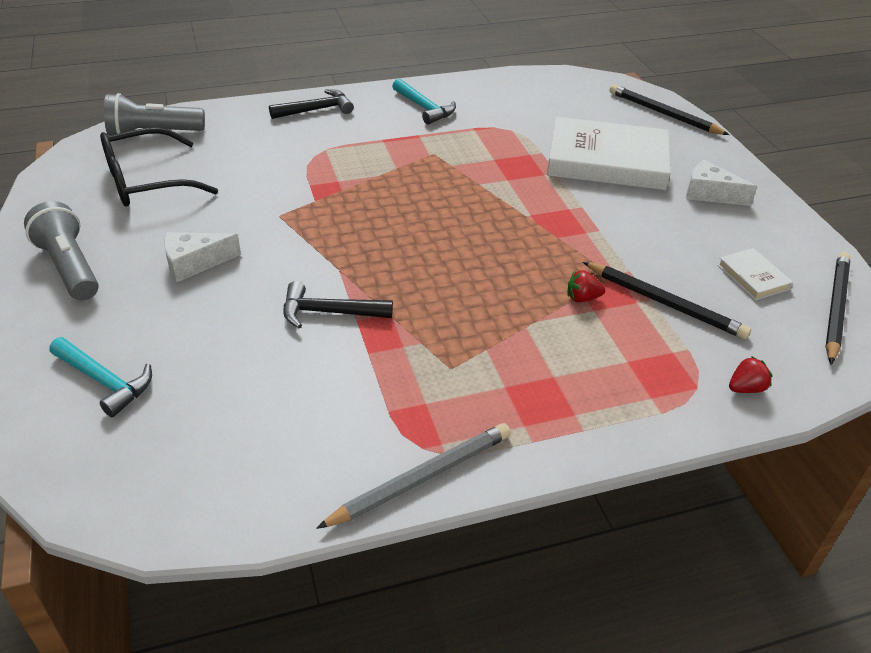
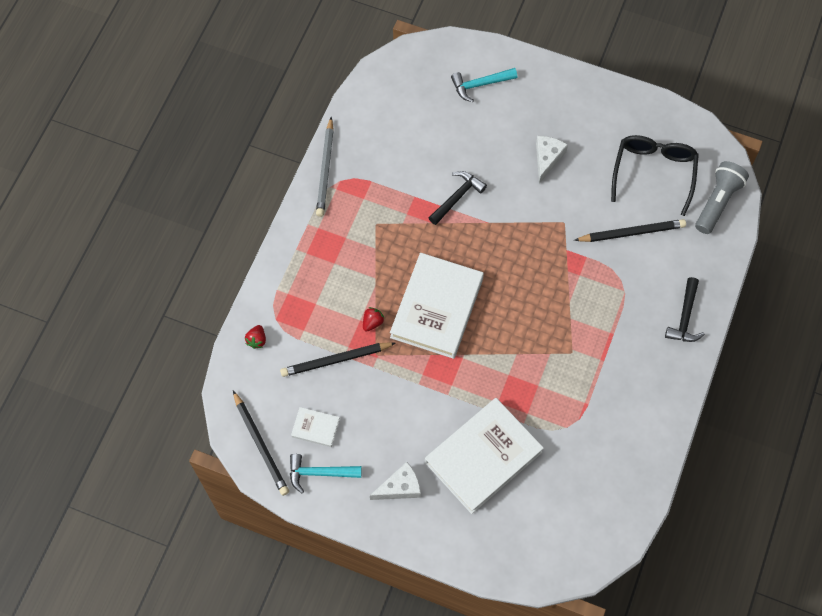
camera: 130 degrees right, 25 degrees up
grey flashlight [24,201,99,300] -> none
turquoise hammer [392,79,456,125] -> turquoise hammer moved to [290,454,362,493]
black pencil [609,84,729,135] -> black pencil moved to [574,219,686,242]
none -> white book [390,253,484,359]

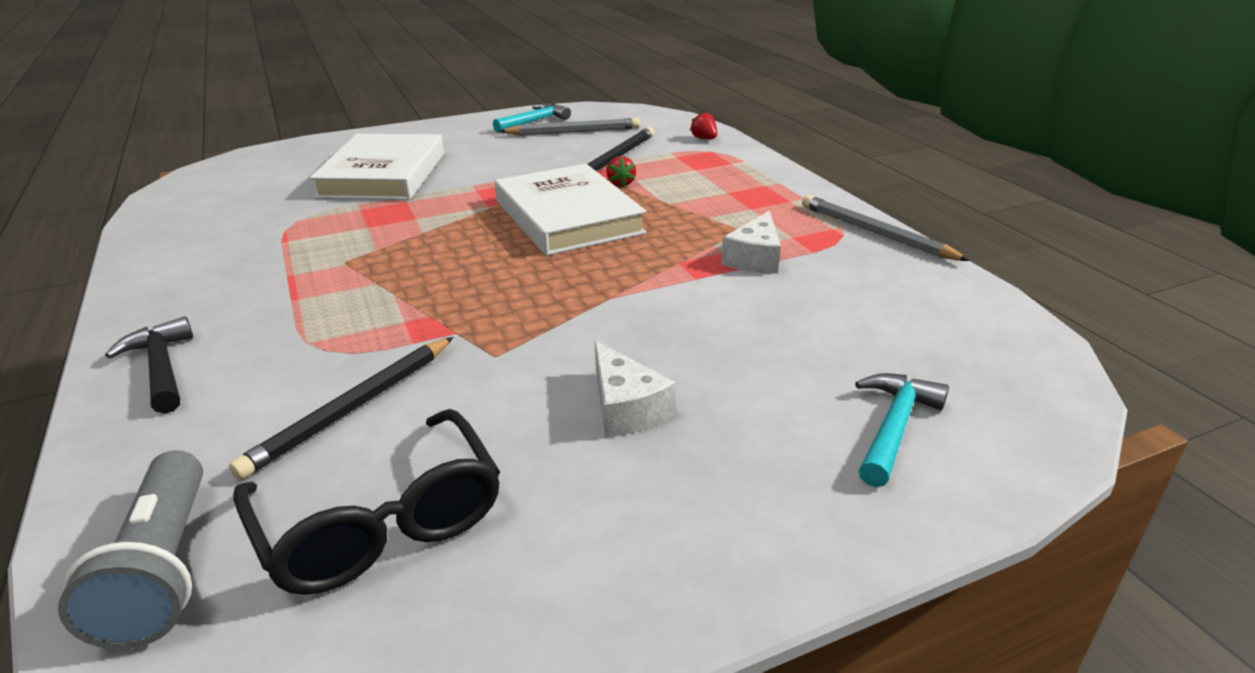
camera: 135 degrees right, 35 degrees down
black pencil [233,391,289,496] -> none
white book [291,407,340,447] -> grey pencil [499,118,640,135]
white cheese [370,462,421,500] -> white cheese moved to [721,211,781,274]
black hammer [428,171,487,225] -> none

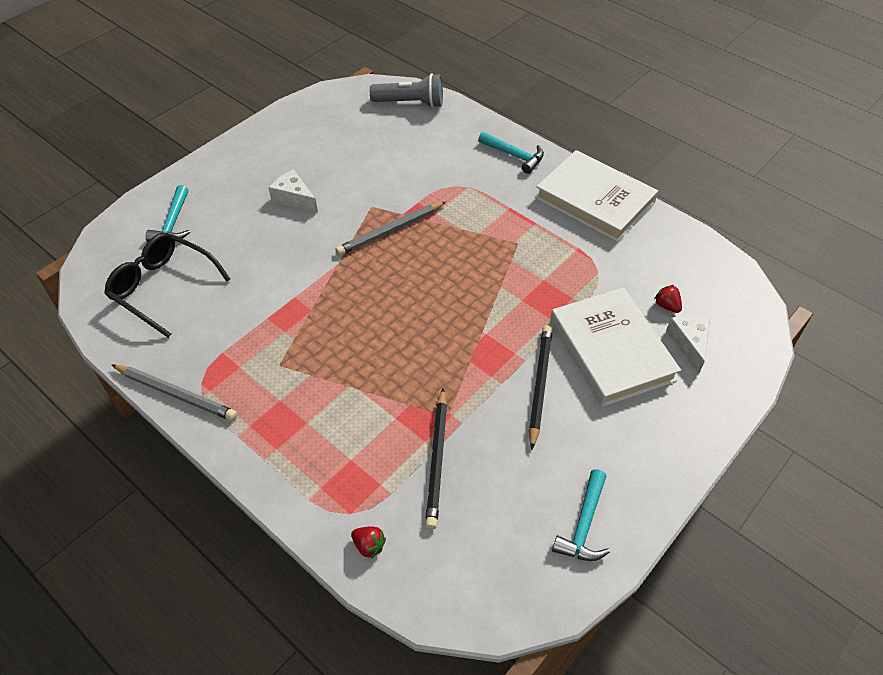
camera: 155 degrees right, 20 degrees up
grey flashlight [58,450,203,649] -> grey flashlight turned 135 degrees clockwise [370,73,443,108]
black hammer [105,316,193,414] -> turquoise hammer [478,132,544,174]
black pencil [229,337,454,480] -> black pencil moved to [529,325,553,450]
black glasses [233,409,500,595] -> black glasses moved to [104,233,230,338]
white book [495,164,646,256] -> white book moved to [535,150,658,242]
grey pencil [499,118,640,135] -> grey pencil moved to [336,202,446,256]
red strawberry [606,156,636,187] -> red strawberry moved to [654,285,682,313]
white cheese [721,211,781,274] -> white cheese moved to [666,314,711,374]

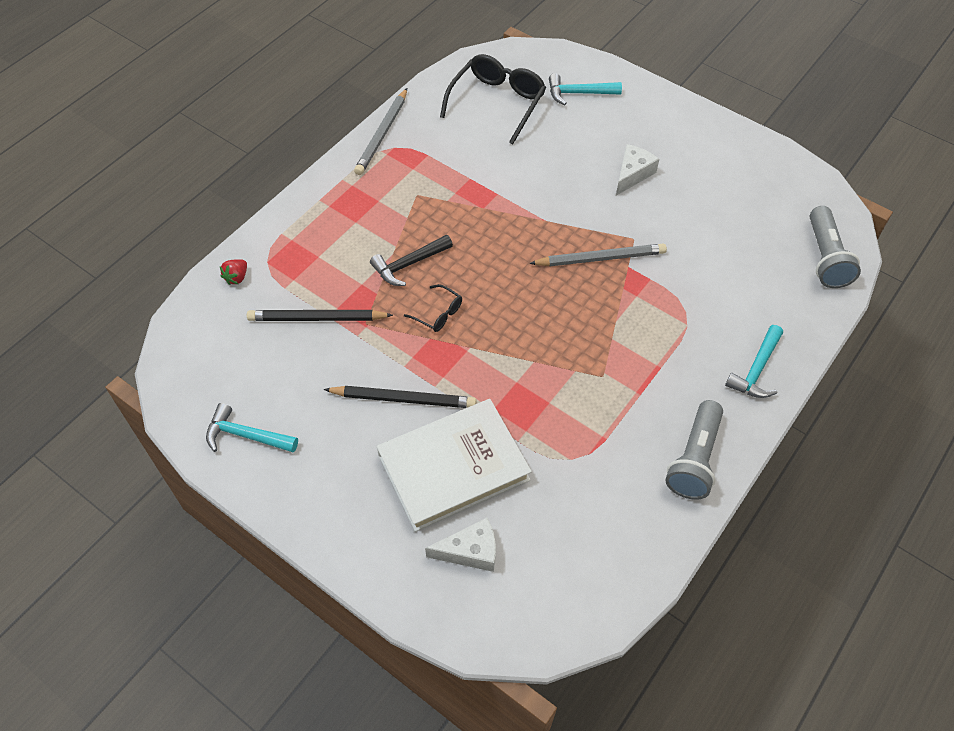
camera: 85 degrees right, 5 degrees up
grey pencil [336,202,446,256] -> grey pencil turned 120 degrees clockwise [529,244,667,267]
white book [535,150,658,242] -> grey flashlight [665,400,723,500]
red strawberry [654,285,682,313] -> none
none -> black hammer [370,235,453,286]
none -> black glasses [404,284,462,332]

